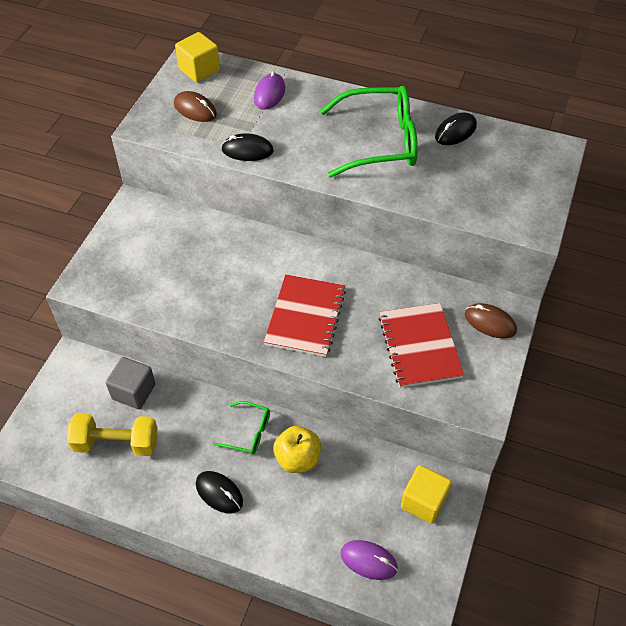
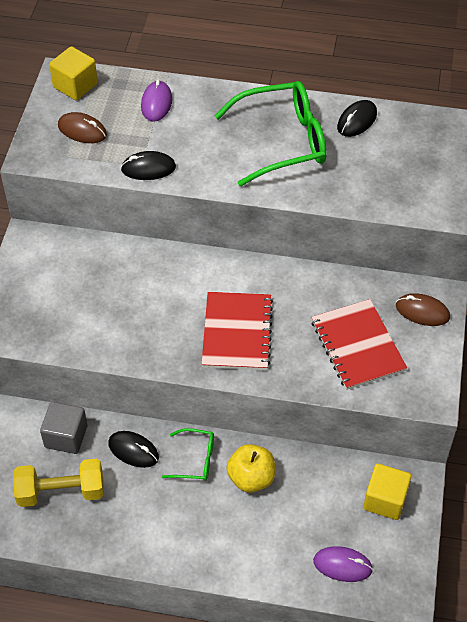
camera: 10 degrees left, 0 degrees up
black mouse [196,471,243,514] -> black mouse moved to [108,431,159,468]

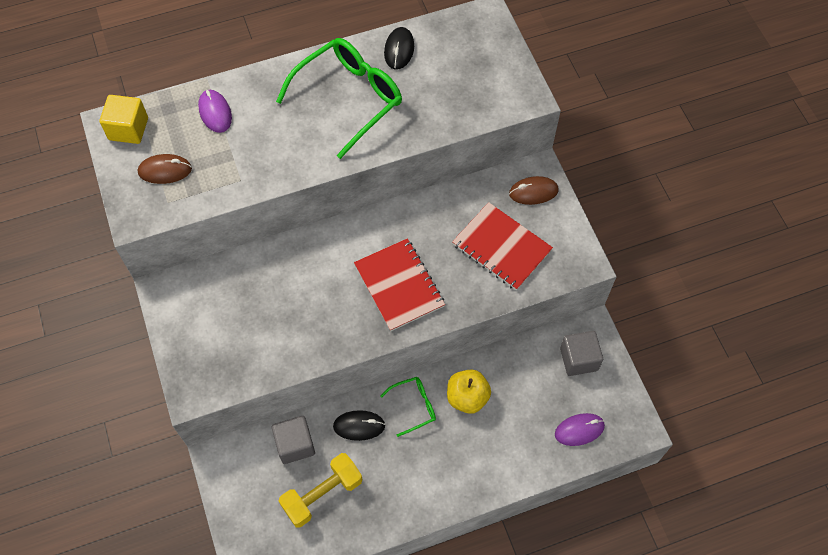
camera: 30 degrees left, 10 degrees up
black mouse [121,151,176,180] -> none
yellow cube [363,464,411,520] -> grey cube [560,331,603,376]

